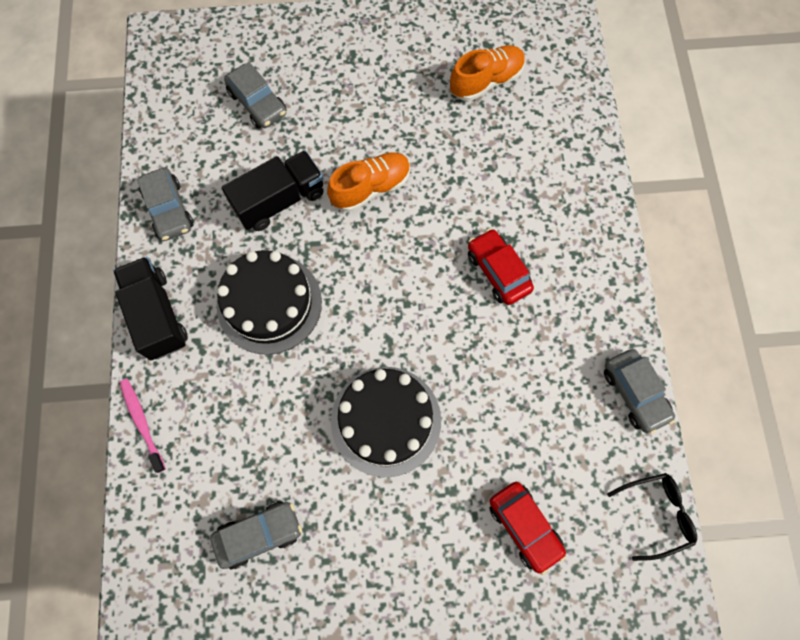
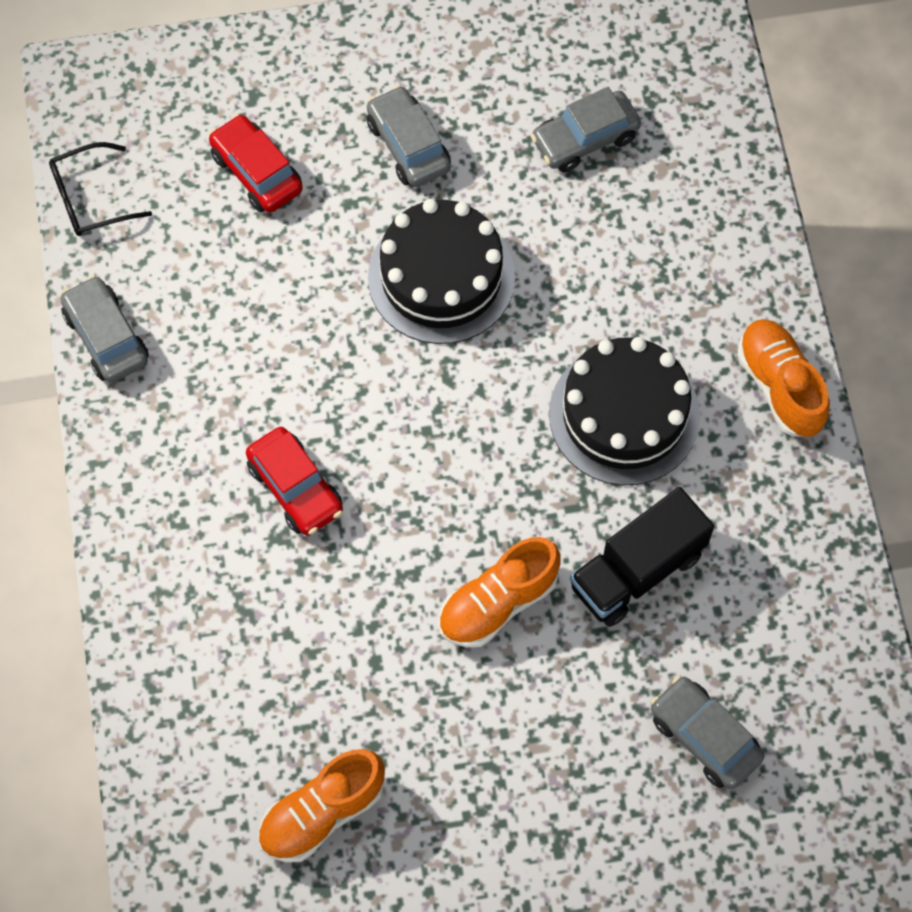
camera: 175 degrees right, 5 degrees down
black truck [113,257,188,360] -> orange shoe [737,319,830,437]
pink toothbrush [120,379,166,473] -> none
grey car [137,168,193,241] -> grey car moved to [367,85,451,187]

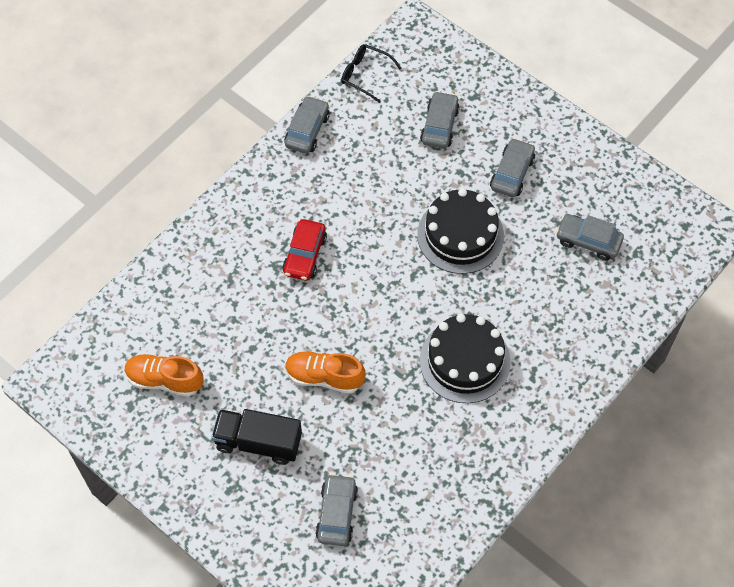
camera: 50 degrees right, 5 degrees down
red car [209,114,303,213] -> grey car [420,91,460,149]
black truck [570,487,714,627] -> black truck moved to [211,409,302,465]
orange shoe [737,319,830,437] -> none

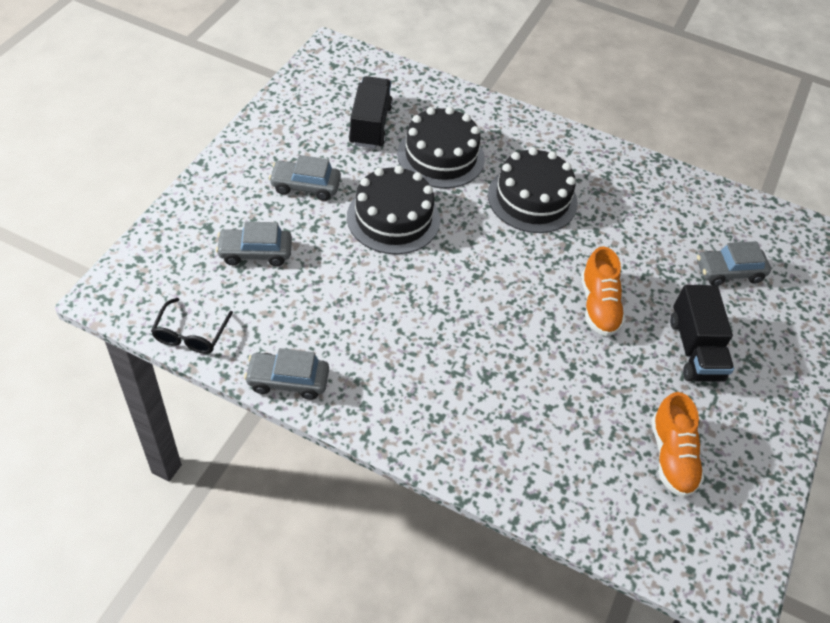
camera: 110 degrees left, 10 degrees down
red car [282,219,327,281] -> none
grey car [556,214,624,261] -> black truck [349,76,393,148]
none -> black cake [397,107,485,188]

